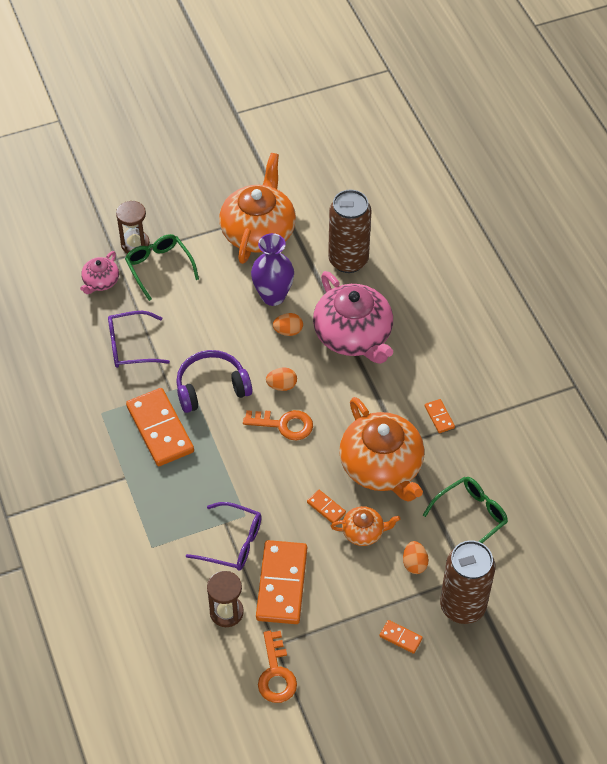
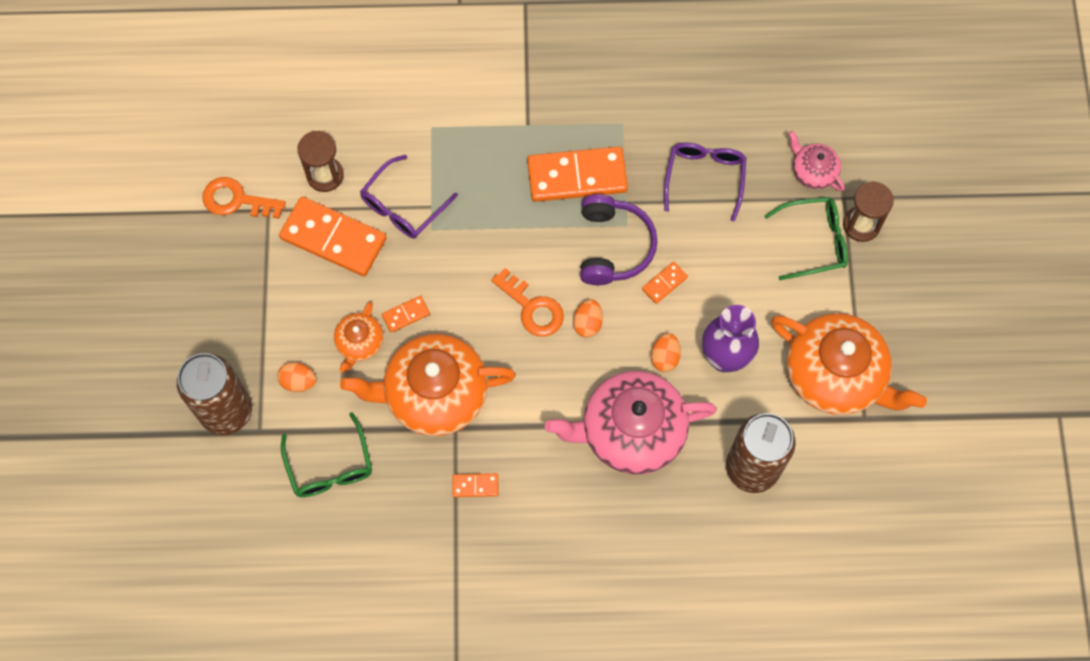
camera: 110 degrees right, 15 degrees up
orange key [243,410,313,440] -> orange key turned 75 degrees counterclockwise [491,268,564,337]
orange domino [379,620,423,654] -> orange domino moved to [642,262,688,304]

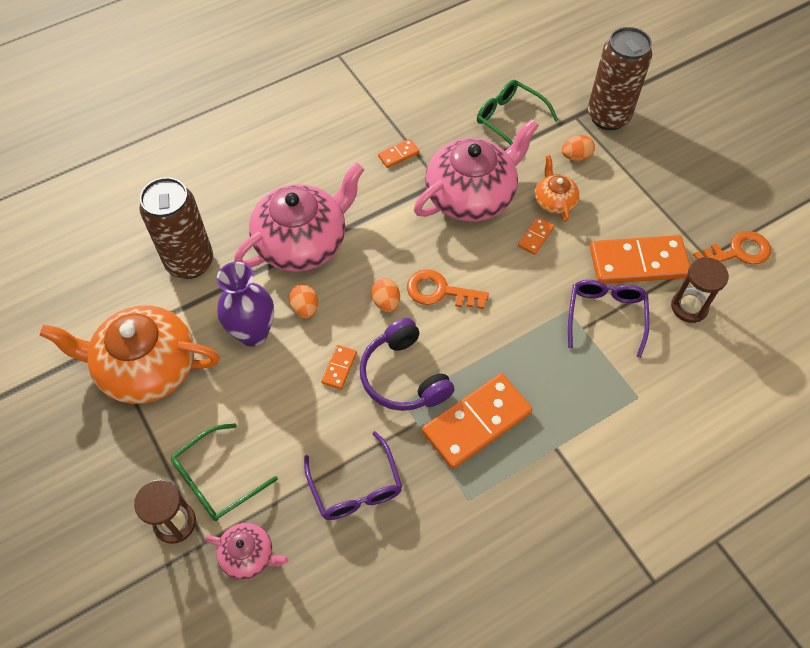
camera: 150 degrees right, 10 degrees down
orange teapot [340,334,516,436] -> pink teapot [414,119,539,222]

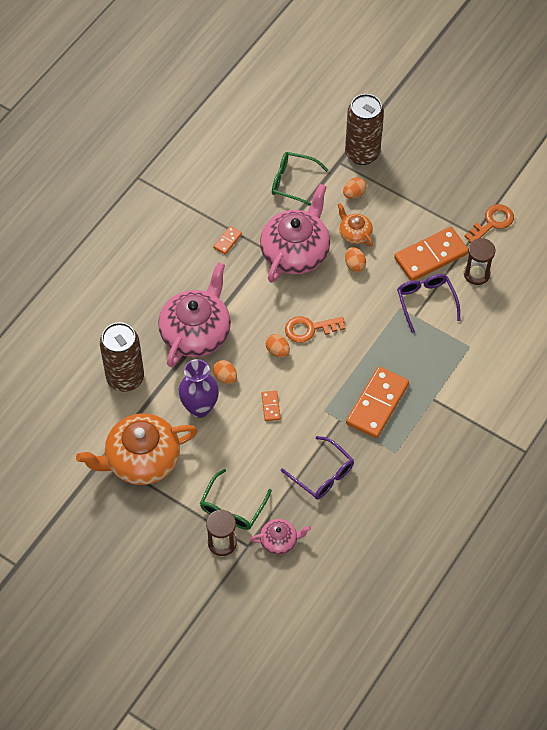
camera: 25 degrees left, 0 degrees up
purple headphones [359,318,455,411] -> none
orange domino [518,217,554,255] -> orange egg [345,247,366,272]

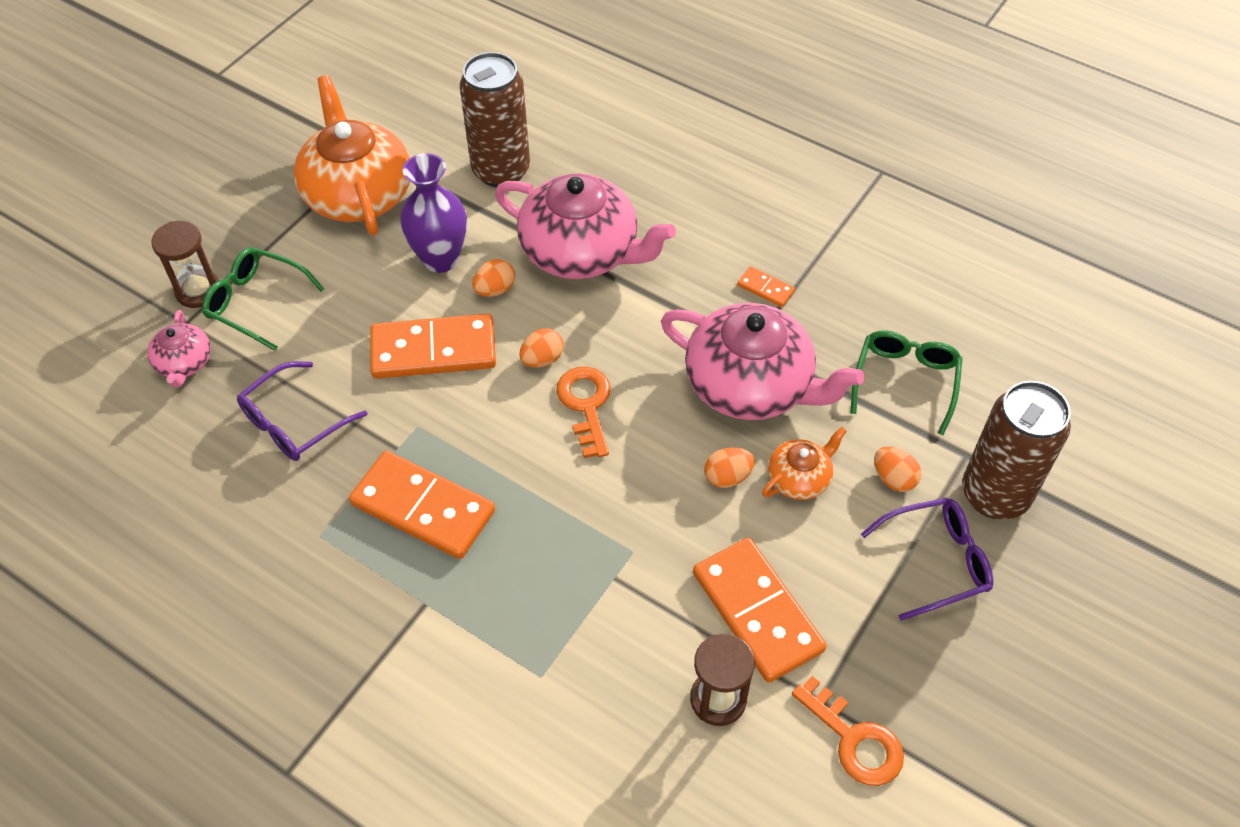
camera: 90 degrees right, 5 degrees down
orange domino [261,391,281,421] -> orange domino [370,314,496,379], size x2.25
purple glasses [397,274,461,333] -> purple glasses moved to [861,498,993,621]

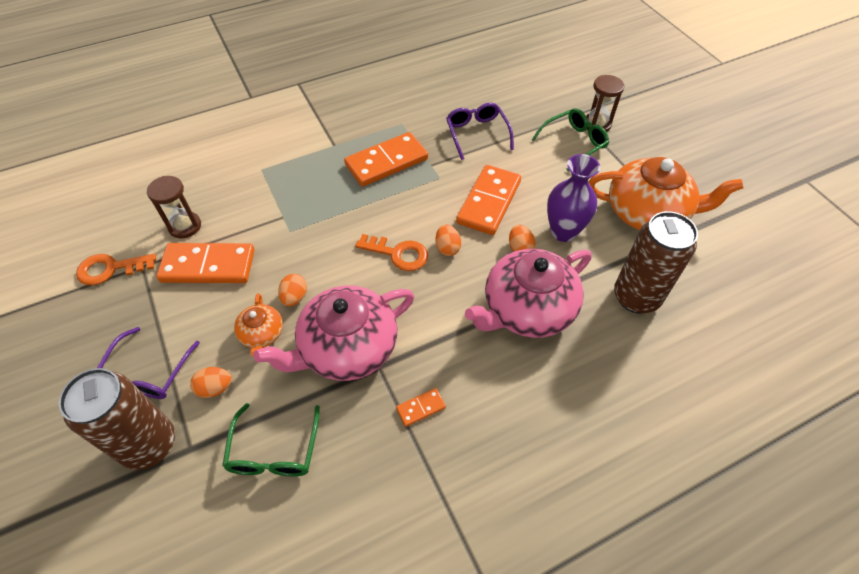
camera: 120 degrees right, 0 degrees up
pink teapot [147,310,211,388] -> none
green glasses [850,330,963,435] -> green glasses turned 45 degrees clockwise [222,403,320,476]

